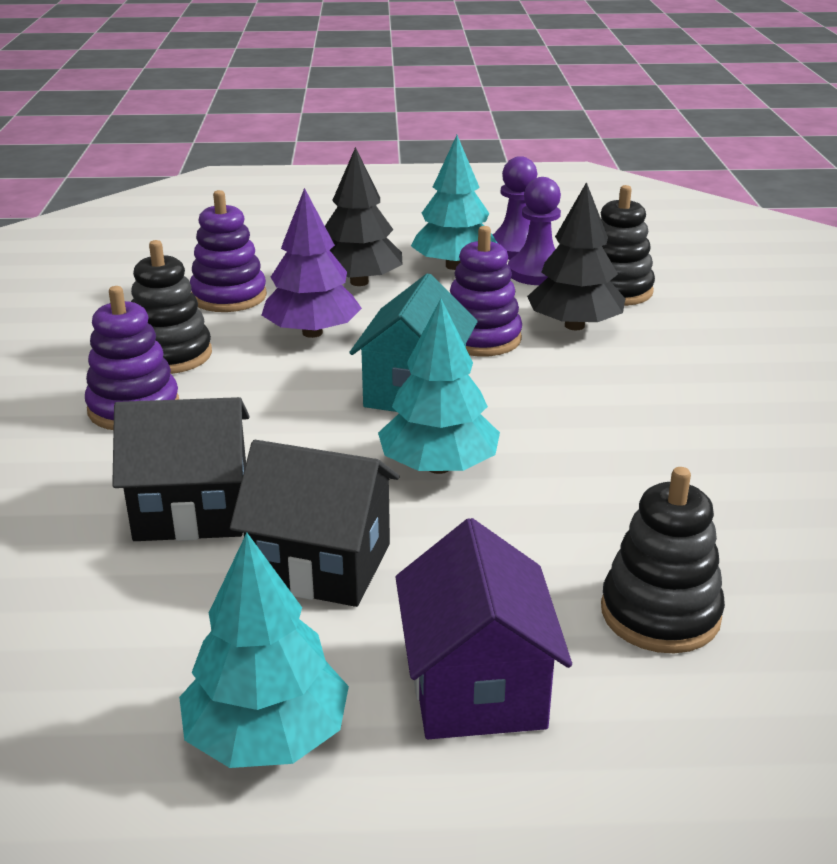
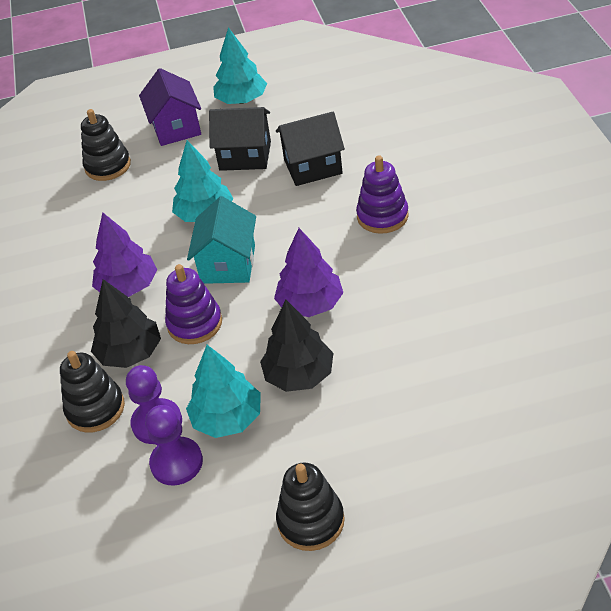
camera: 175 degrees right, 15 degrees up
black stacking toy [131,240,212,374] -> black stacking toy moved to [276,463,345,551]
purple stacking toy [190,190,267,312] -> none
none -> purple tree [92,212,157,297]

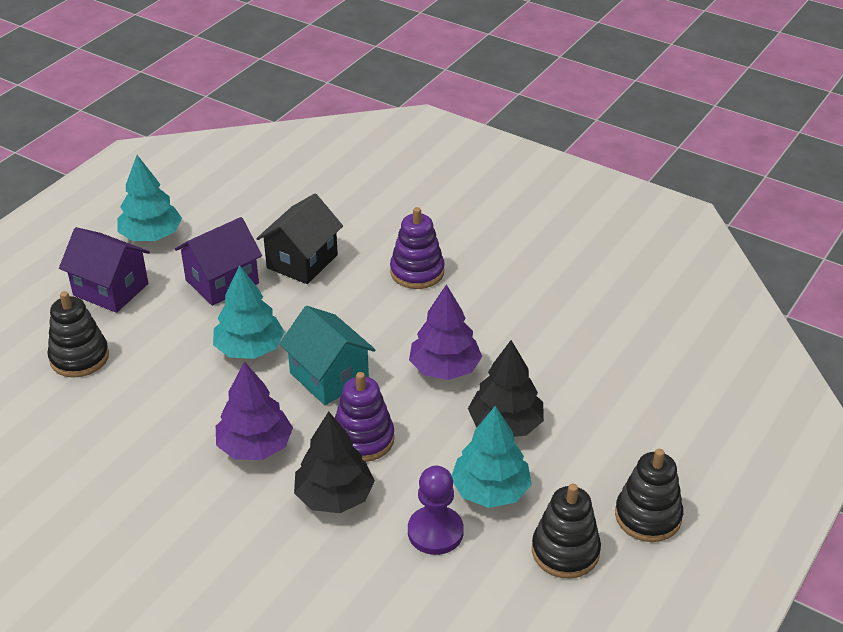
camera: 50 degrees left, 5 degrees down
black stacking toy [60,351,125,433] -> black stacking toy moved to [532,484,601,579]
purple pawn [145,405,203,486] -> none
black house [209,107,271,171] -> purple house [175,217,262,306]

